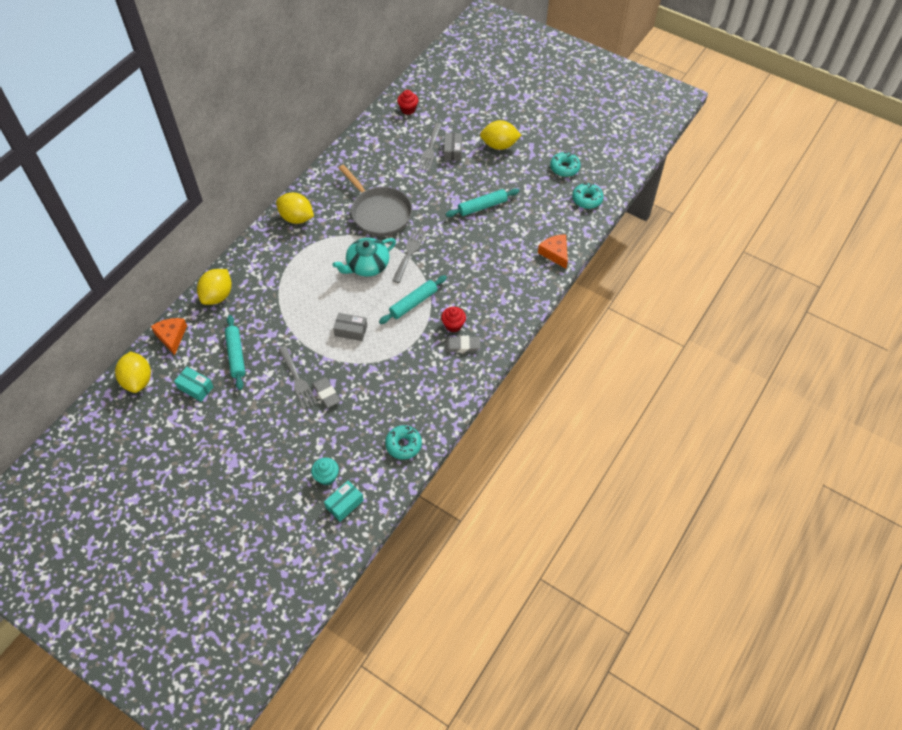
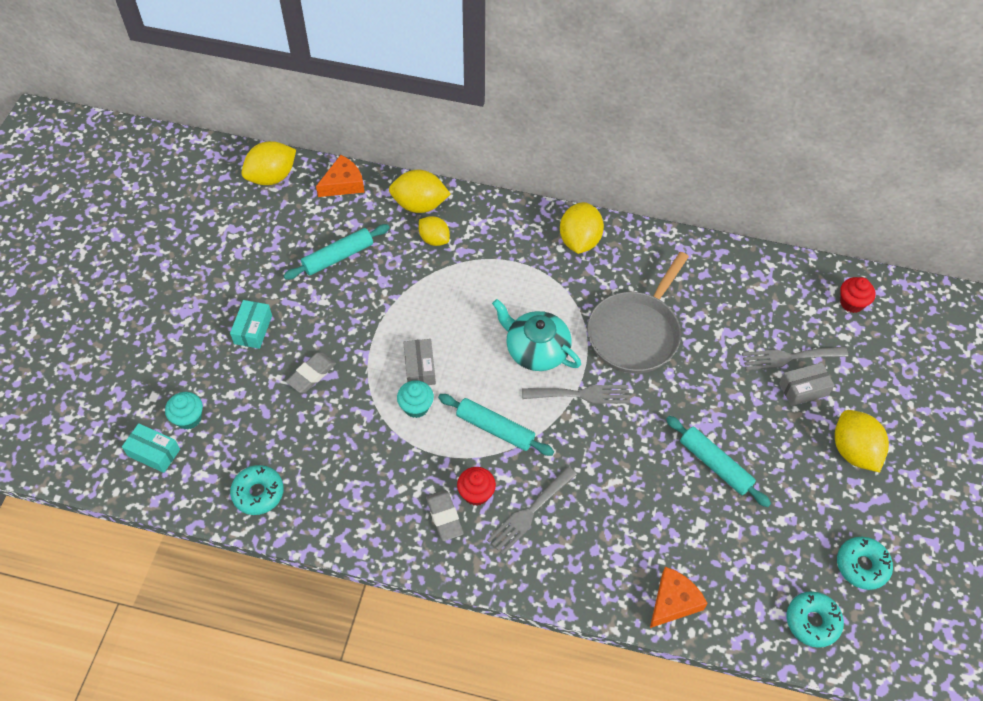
camera: 70 degrees right, 0 degrees up
turquoise box [174,367,213,402] -> turquoise box moved to [230,300,272,349]
grey fork [278,346,317,409] -> grey fork moved to [487,466,577,555]
none -> turquoise cupcake [397,380,434,418]
none -> yellow lemon [419,216,450,246]

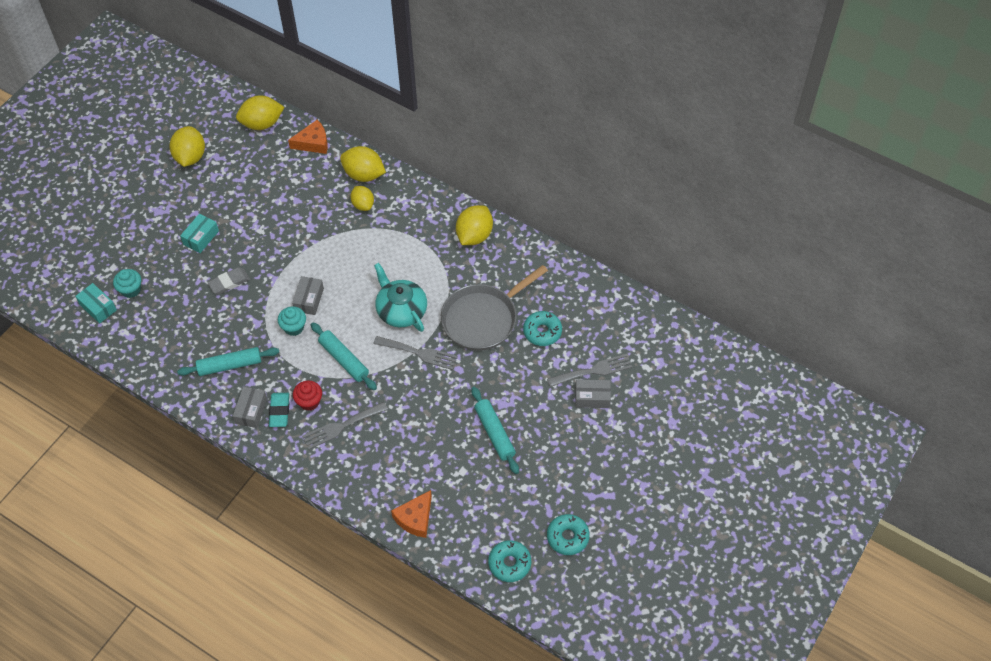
camera: 20 degrees right, 0 degrees up
turquoise donut [230,465,284,515] -> turquoise donut moved to [523,311,562,346]
turquoise rolling pin [283,224,390,280] -> turquoise rolling pin moved to [177,347,279,376]
grey eraser [426,490,464,541] -> turquoise eraser [269,393,289,427]
orange cheese [650,567,708,628] -> orange cheese turned 150 degrees clockwise [391,490,432,538]
grey fork [742,346,848,370] -> grey fork turned 150 degrees clockwise [547,354,632,387]
yellow lemon [835,410,889,472] -> yellow lemon moved to [169,126,205,167]
red cupcake [840,277,876,313] -> none
none -> grey box [233,387,267,428]

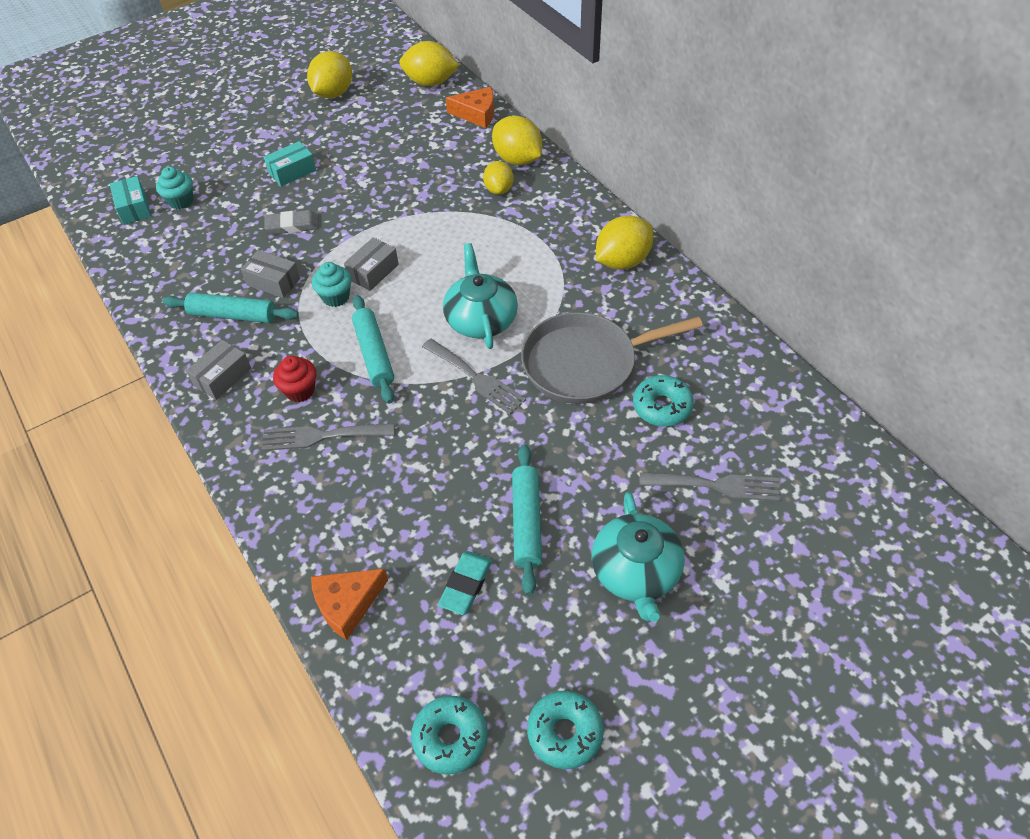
camera: 25 degrees right, 5 degrees down
turquoise eraser [269,393,289,427] -> turquoise eraser moved to [438,551,492,615]
grey box [575,379,611,408] -> grey box moved to [241,250,300,298]
none -> turquoise teapot [591,492,685,622]

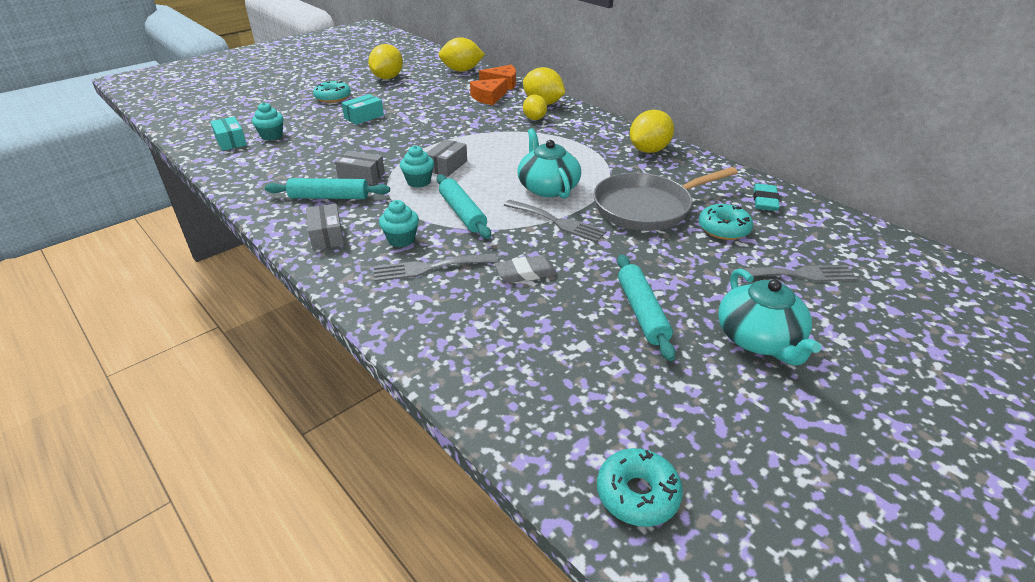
camera: 10 degrees left, 15 degrees down
grey box [186,340,251,400] -> grey box turned 45 degrees counterclockwise [306,203,344,250]
grey eraser [264,210,319,234] -> grey eraser moved to [495,255,557,283]
red cupcake [273,356,316,402] -> turquoise cupcake [379,200,419,247]
orange cheese [311,569,388,640] -> orange cheese moved to [470,78,507,105]
turquoise eraser [438,551,492,615] -> turquoise eraser moved to [753,184,780,211]
turquoise donut [527,691,604,769] -> turquoise donut moved to [313,81,351,103]

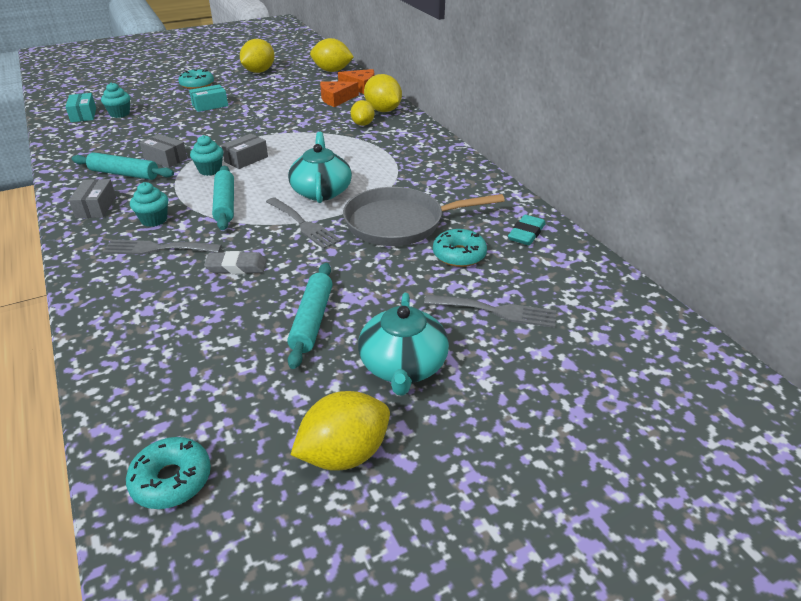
camera: 15 degrees right, 0 degrees up
yellow lemon [630,110,674,153] -> yellow lemon moved to [290,391,390,471]

